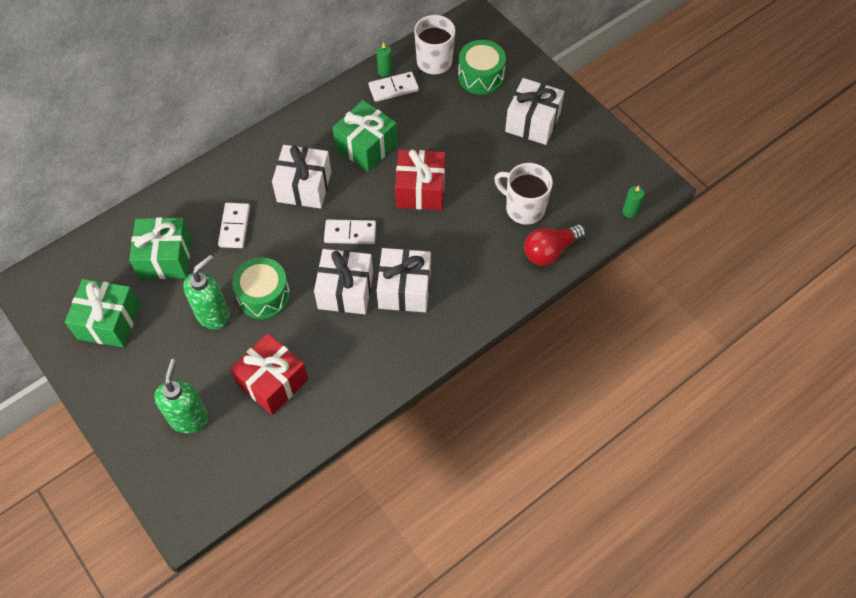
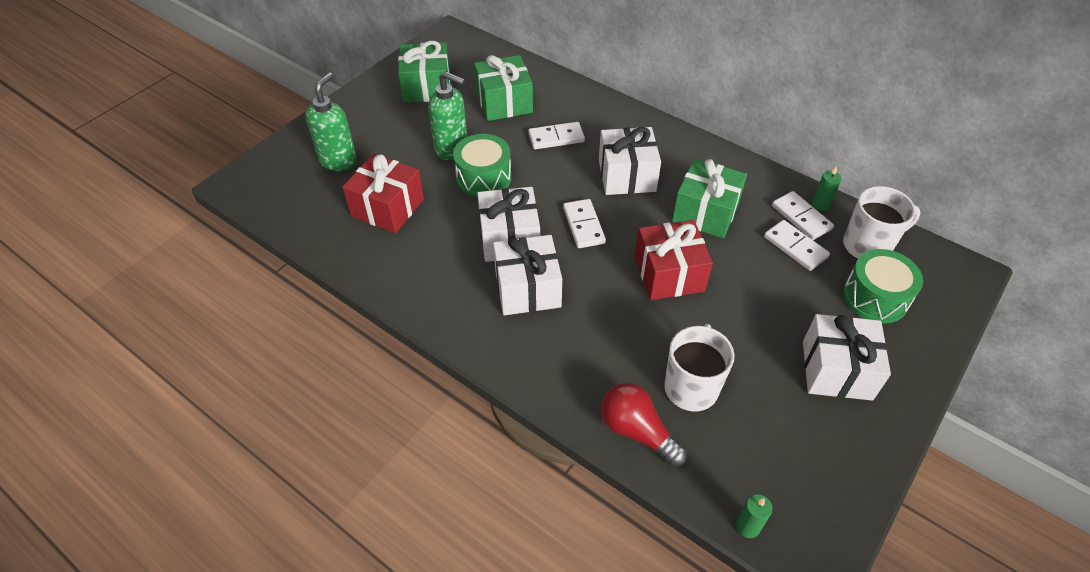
camera: 75 degrees right, 10 degrees down
green soap dispenser [154,359,209,433] -> green soap dispenser turned 60 degrees counterclockwise [305,72,357,171]
none -> white domino [764,220,830,271]

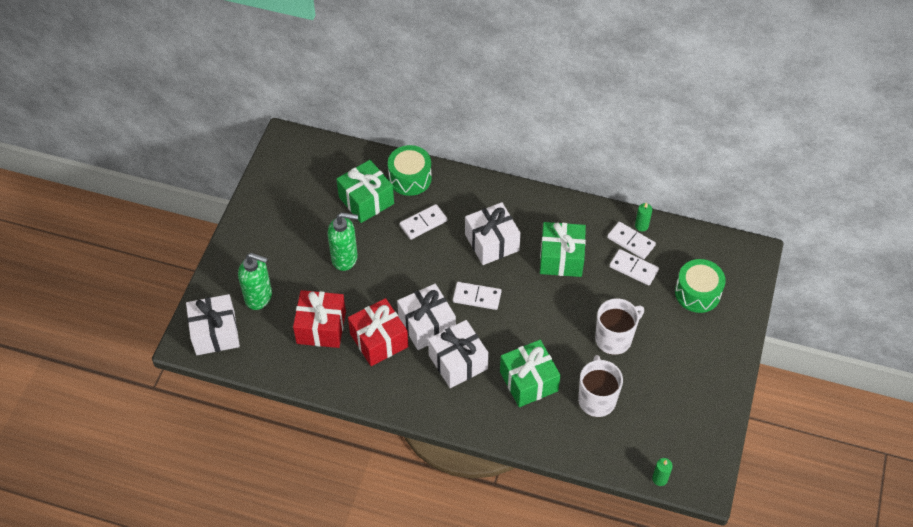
camera: 20 degrees left, 5 degrees up
green soap dispenser [305,72,357,171] -> green soap dispenser turned 105 degrees clockwise [238,253,272,310]
green gift [398,41,450,103] -> green gift moved to [500,340,561,407]
green drum [453,134,512,197] -> green drum moved to [388,145,432,196]
white domino [563,199,606,248] -> white domino turned 45 degrees counterclockwise [453,282,501,310]
red light bulb [601,383,687,467] -> none
red gift [635,220,713,300] -> red gift moved to [348,298,408,366]
white gift [803,314,891,401] -> white gift moved to [186,294,240,355]
white mug [843,186,921,260] -> white mug moved to [595,298,644,355]

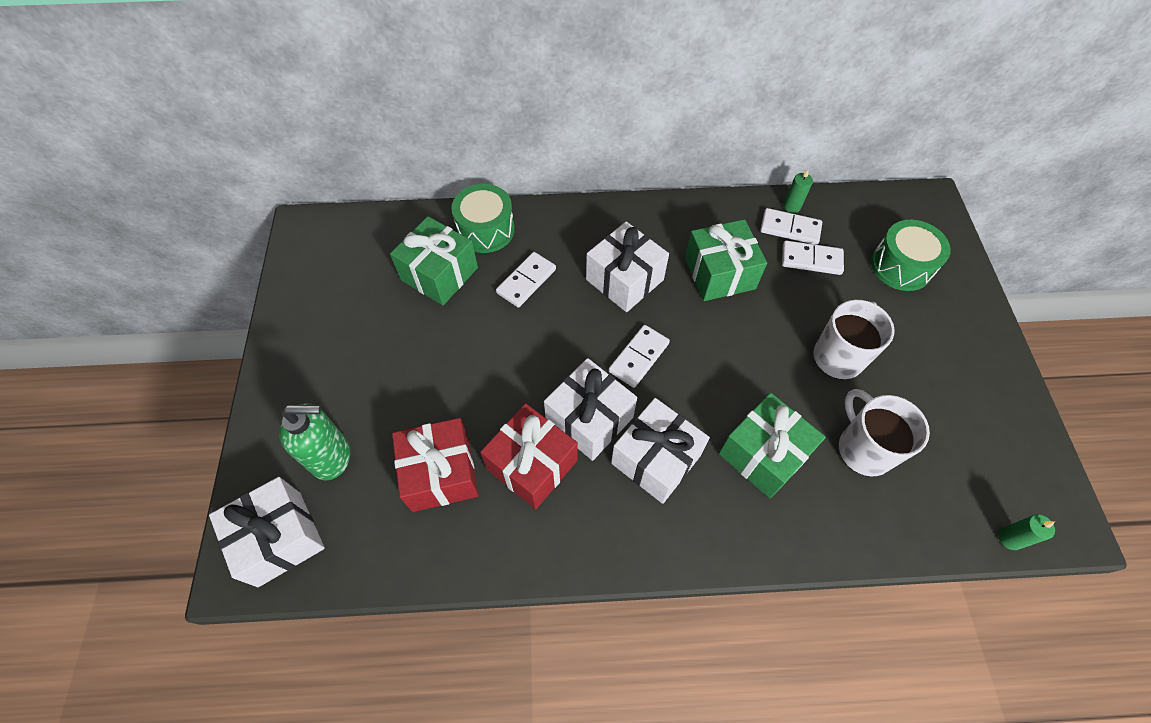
camera: 20 degrees left, 5 degrees up
green soap dispenser [328,212,358,271] -> none
white domino [453,282,501,310] -> white domino turned 45 degrees counterclockwise [608,325,670,388]

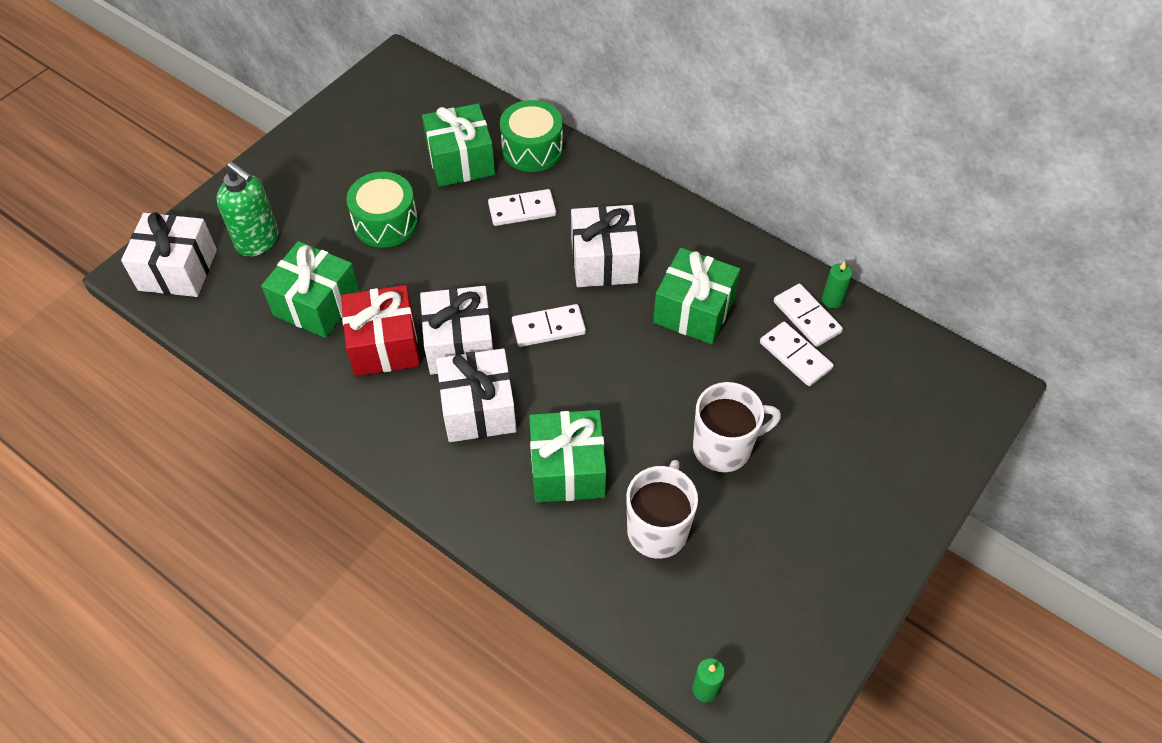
camera: 40 degrees right, 5 degrees down
red gift [392,418,479,512] -> green gift [261,241,360,338]
green drum [871,220,951,291] -> green drum moved to [346,172,418,248]

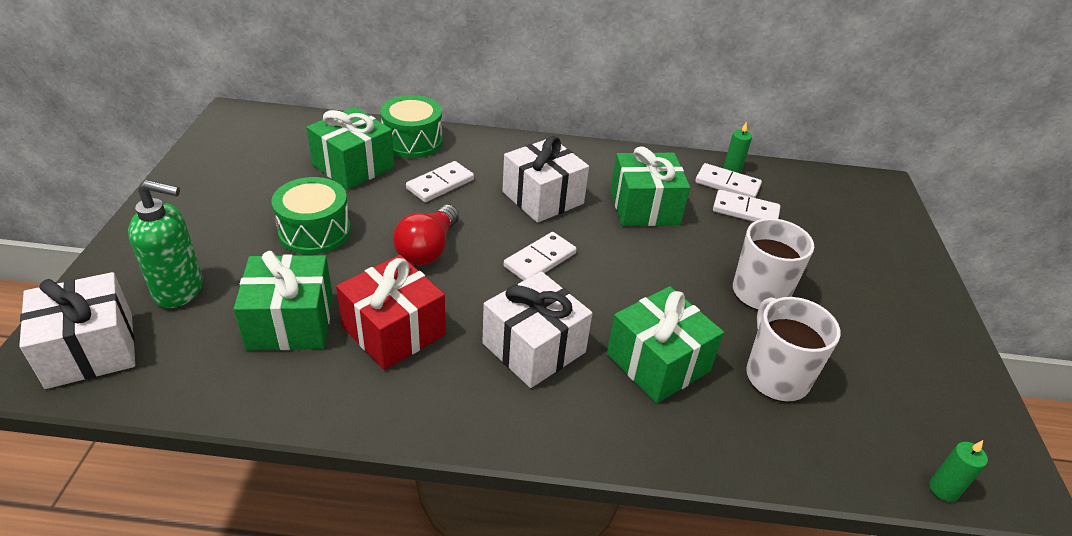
camera: 35 degrees left, 15 degrees down
white gift [420,286,493,375] -> none
none -> red light bulb [393,205,459,265]

